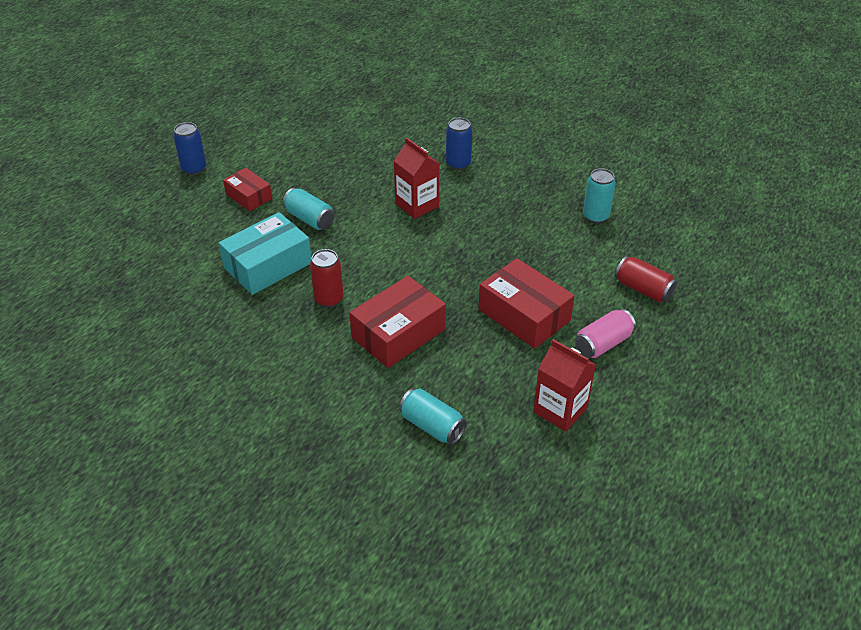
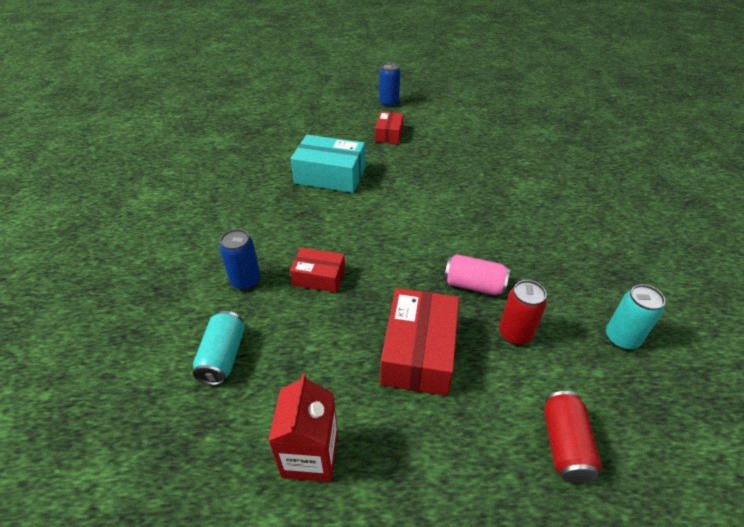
camera: 55 degrees right, 0 degrees up
turquoise can [283,188,335,230] -> none
red can [310,249,344,308] -> red can moved to [499,280,547,345]
red box [349,276,446,368] -> red box [290,248,345,293], size x0.59
red carton [394,138,440,219] -> none
blue can [446,118,472,170] -> blue can moved to [219,229,261,291]
pink can [575,309,636,358] -> pink can moved to [444,254,510,295]

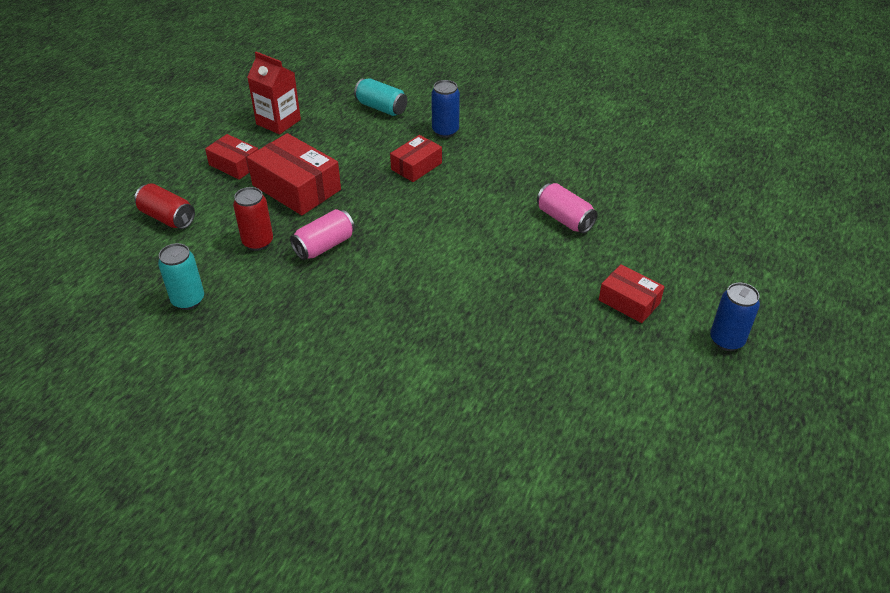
camera: 120 degrees right, 0 degrees up
turquoise box [291,135,366,193] -> pink can [537,183,597,233]
none -> red box [205,134,258,180]

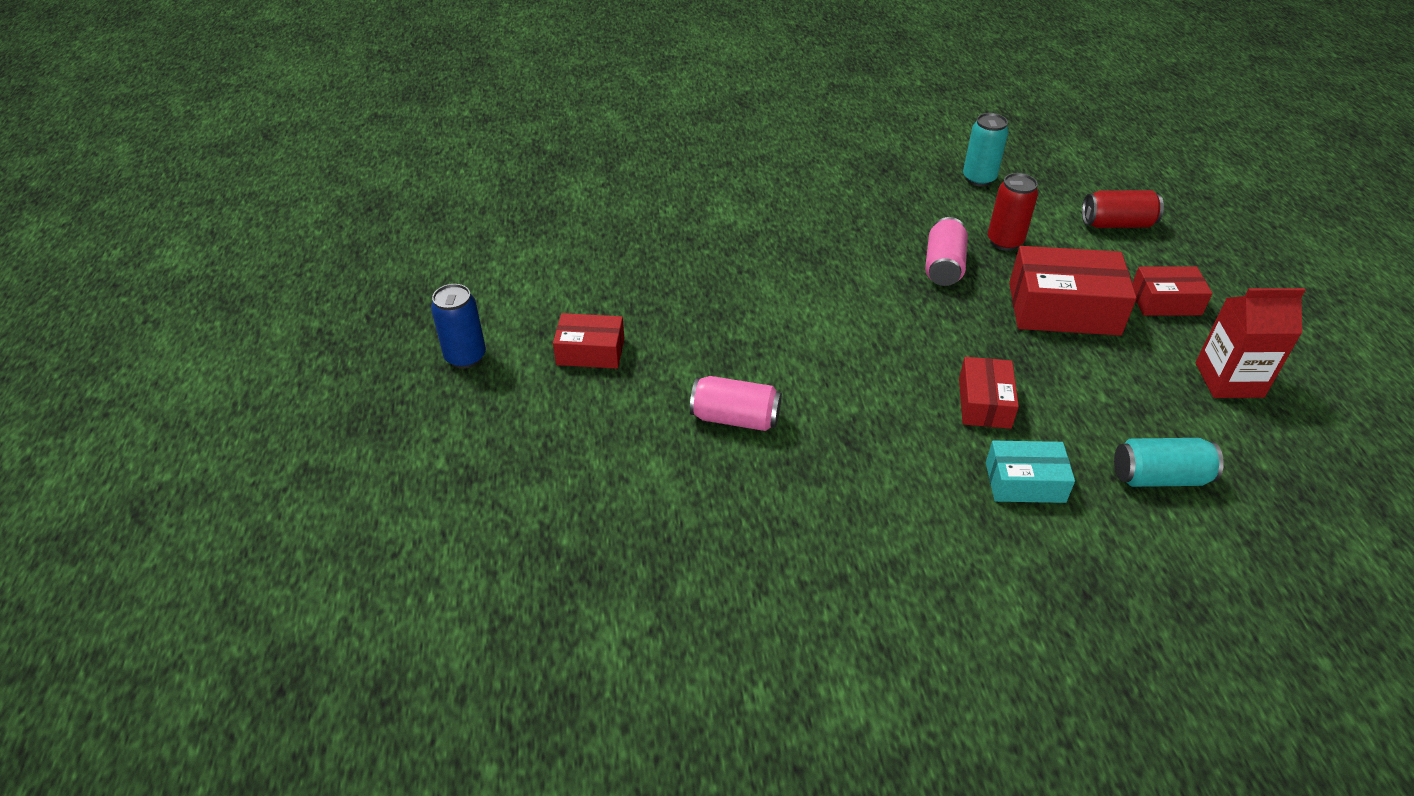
camera: 145 degrees right, 0 degrees up
blue can [431,80,460,138] -> turquoise box [986,441,1075,503]

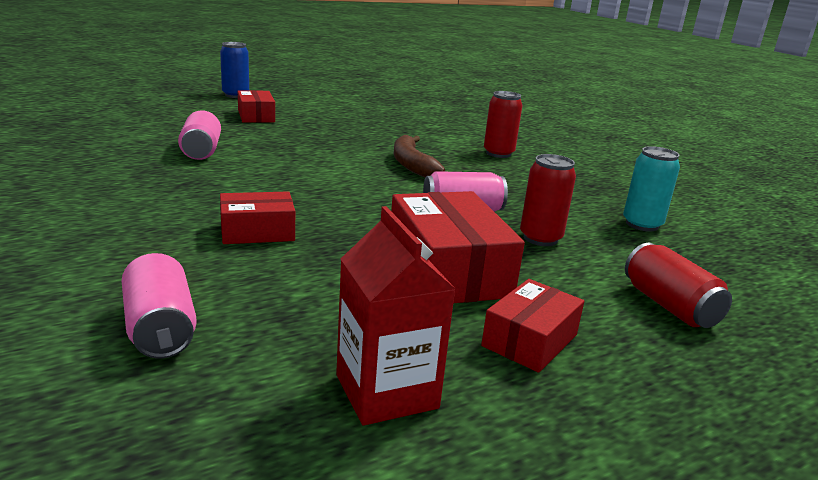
camera: 65 degrees right, 20 degrees down
turquoise box [986,441,1075,503] -> none
turquoise can [1114,438,1224,487] -> pink can [122,253,197,358]
red box [1132,266,1213,316] -> red box turned 60 degrees clockwise [481,279,584,373]
none -> brown banana [394,135,445,177]
none -> red can [484,91,523,158]

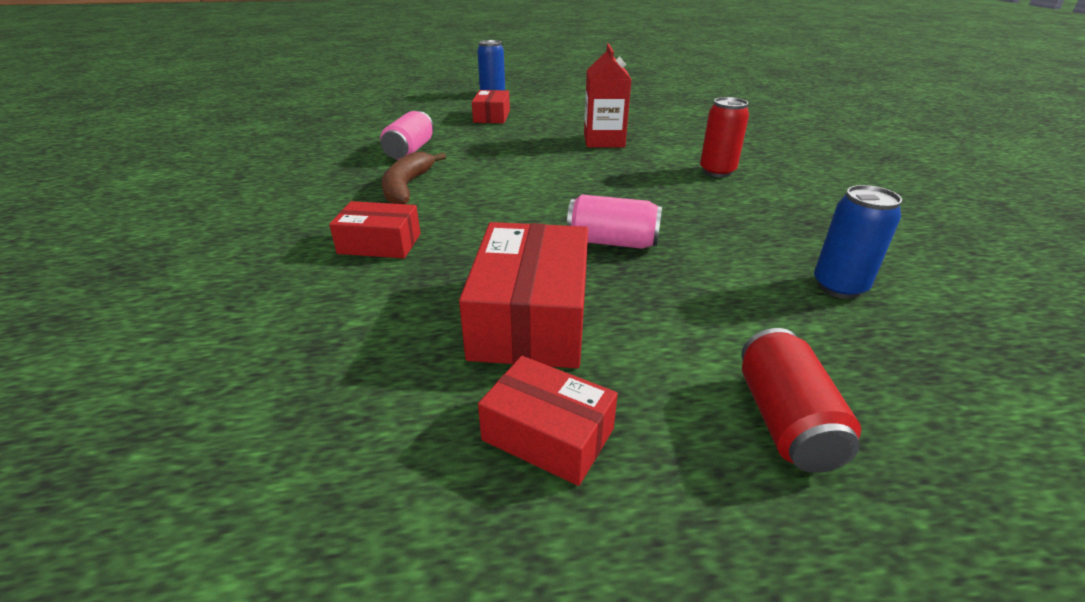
camera: 25 degrees right, 10 degrees up
pink can [122,253,197,358] -> none
red carton [336,206,455,426] -> red carton moved to [584,44,632,148]
brown banana [394,135,445,177] -> brown banana moved to [381,152,446,204]
red box [481,279,584,373] -> red box turned 60 degrees clockwise [478,356,618,486]
red can [520,154,576,246] -> none
turquoise can [623,146,680,232] -> blue can [814,185,902,299]

